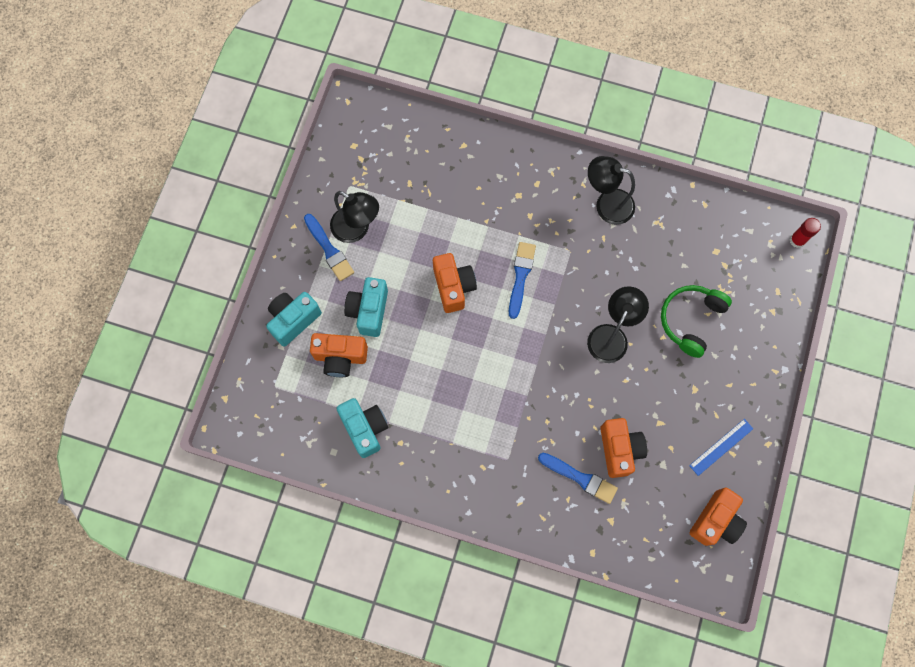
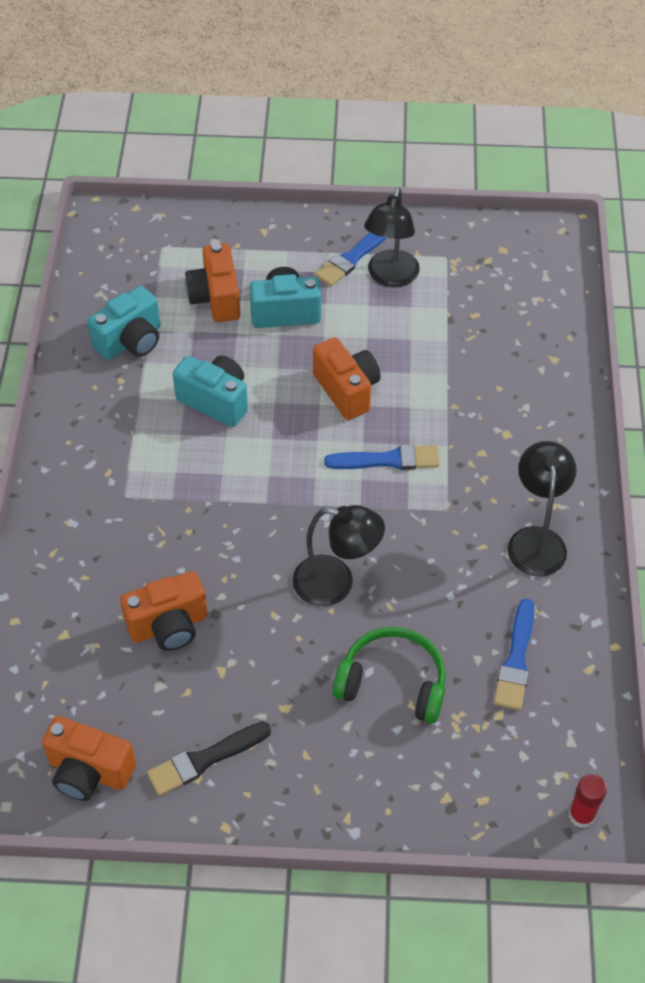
camera: 75 degrees right, 20 degrees down
turquoise camera [266,292,322,346] -> turquoise camera moved to [173,356,248,427]
orange camera [433,253,477,313] -> orange camera turned 90 degrees counterclockwise [313,337,381,420]
blue brush [538,453,618,504] -> blue brush moved to [494,599,535,710]
blue ruler [689,419,753,476] -> black brush [147,722,271,796]

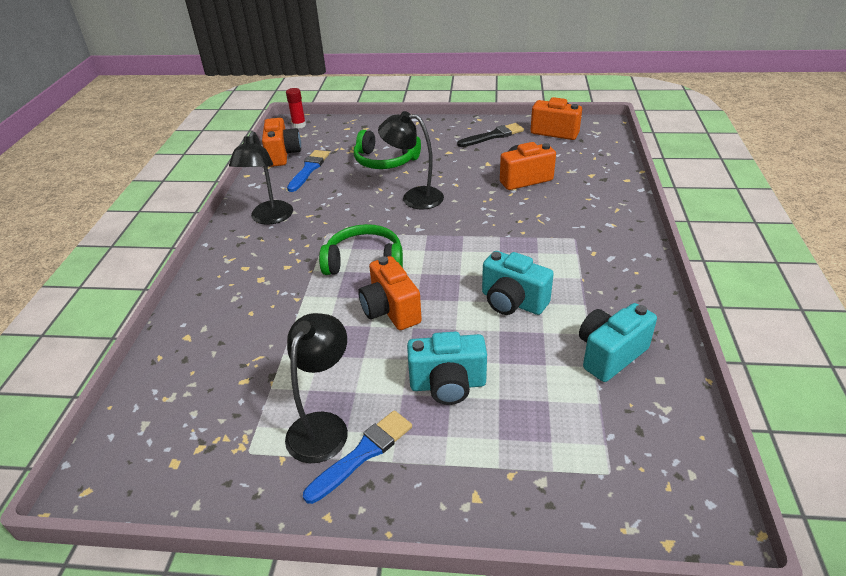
camera: 175 degrees left, 15 degrees down
orange camera [185,243,240,322] -> orange camera moved to [262,118,301,167]
blue brush [324,444,439,470] -> green headphones [319,224,403,275]

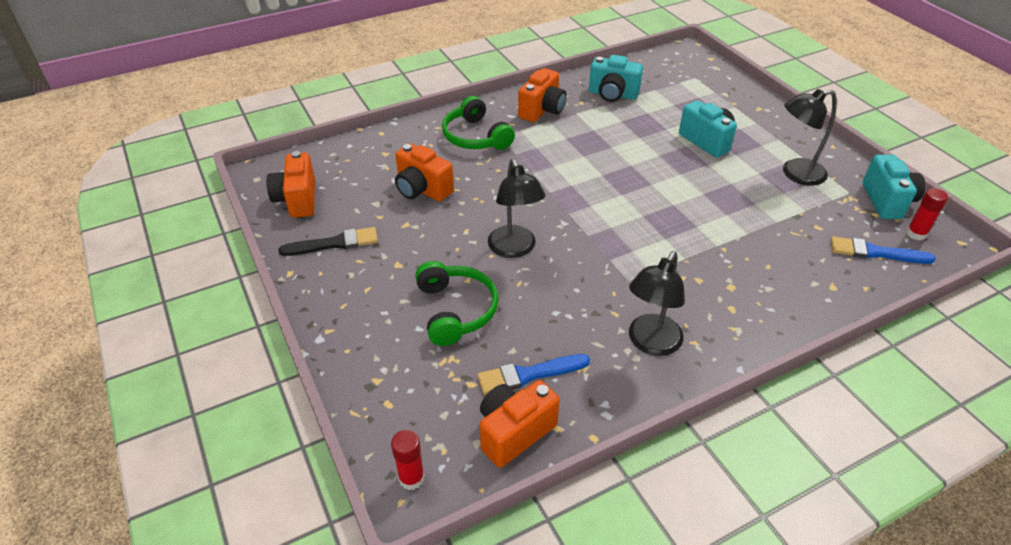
camera: 125 degrees left, 5 degrees up
black lamp [229,131,293,225] -> black lamp turned 150 degrees clockwise [629,251,685,356]
blue brush [303,410,412,504] -> blue brush moved to [830,236,936,264]
green headphones [319,224,403,275] -> green headphones moved to [442,96,515,150]
orange camera [358,256,422,330] -> orange camera moved to [518,68,567,122]
black brush [457,123,524,147] -> black brush turned 135 degrees clockwise [278,227,378,256]
turquoise camera [482,251,554,315] -> turquoise camera moved to [862,155,925,219]
none -> red glue stick [906,188,948,240]

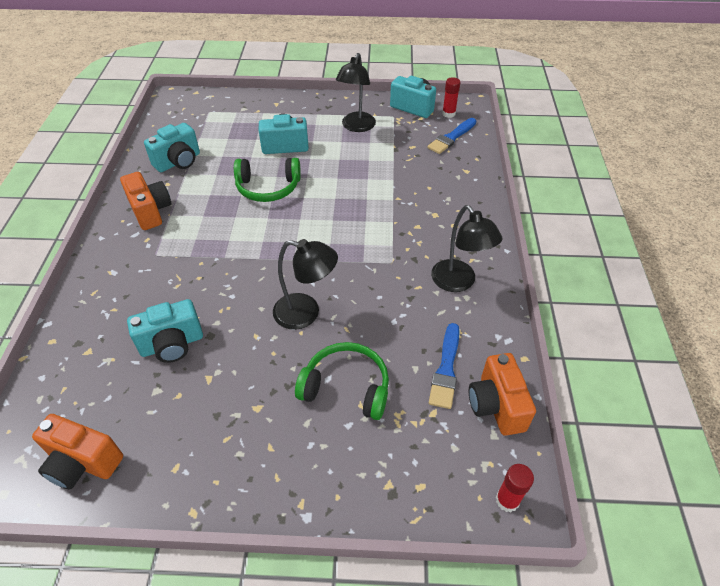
camera: 60 degrees left, 5 degrees up
black brush [278,227,378,256] -> none
orange camera [395,144,454,202] -> turquoise camera [127,299,203,363]
green headphones [442,96,515,150] -> green headphones moved to [234,158,301,202]

